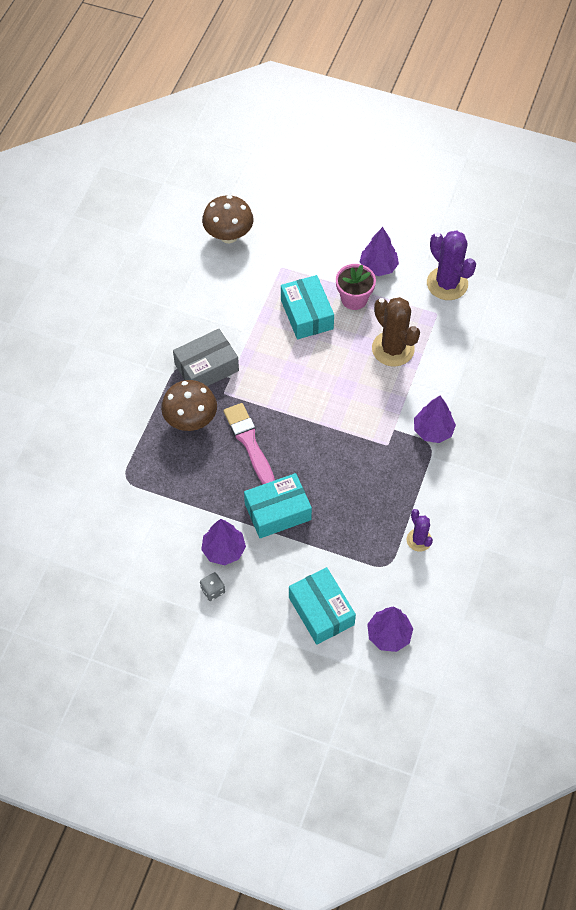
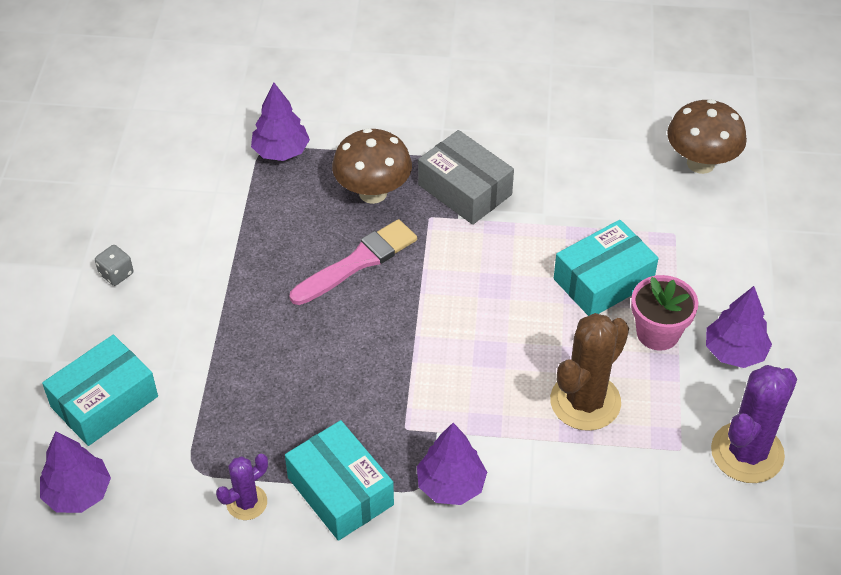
camera: 75 degrees right, 10 degrees down
purple tree [201,519,246,565] -> purple tree moved to [251,82,310,161]
turquoise box [244,473,312,538] -> turquoise box moved to [285,420,394,541]

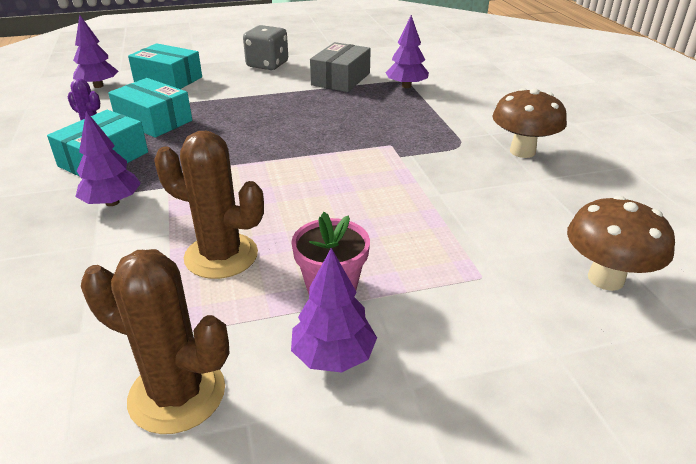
camera: 70 degrees right, 15 degrees down
grey dice [95,245,133,286] -> grey dice [243,25,288,70], size x1.97
pink brush [290,219,417,305] -> none
brown mushroom [332,128,412,204] -> brown mushroom moved to [492,88,567,158]
grey box [418,130,514,225] -> grey box moved to [310,42,371,92]
turquoise box [554,220,659,316] -> turquoise box moved to [108,78,192,138]
purple cactus [711,365,797,483] -> brown cactus [81,249,229,434]

